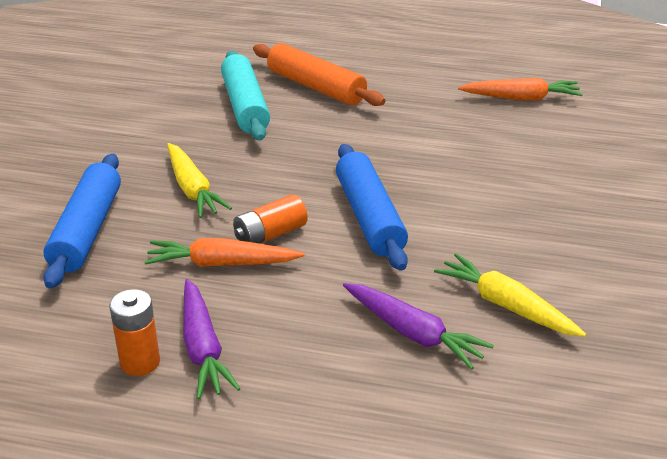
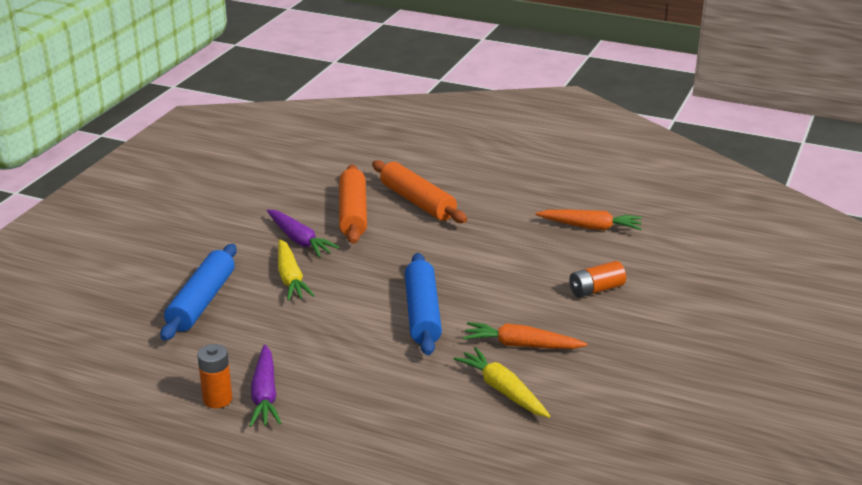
camera: 10 degrees right, 5 degrees down
orange carrot [144,238,304,267] -> orange carrot moved to [463,322,588,349]
turquoise rolling pin [221,51,270,141] -> orange rolling pin [339,164,367,244]
orange battery [233,194,308,244] -> orange battery moved to [569,261,626,297]
purple carrot [343,283,494,370] -> purple carrot moved to [267,209,340,257]

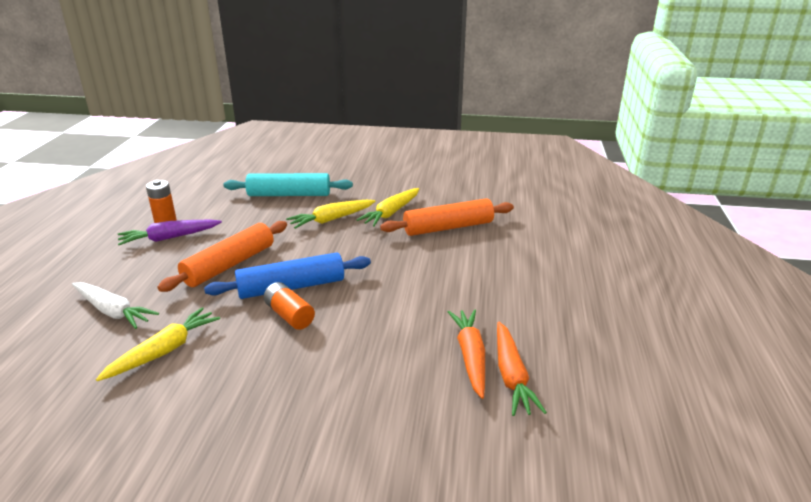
camera: 75 degrees right, 0 degrees up
blue rolling pin [160,244,237,341] -> turquoise rolling pin [223,173,353,196]
purple carrot [267,209,340,257] -> yellow carrot [356,188,419,227]
orange rolling pin [372,160,467,223] -> orange rolling pin moved to [157,221,287,292]
orange carrot [463,322,588,349] -> orange carrot moved to [448,309,485,399]
orange battery [569,261,626,297] -> orange battery moved to [264,282,315,330]
none -> white carrot [72,282,159,329]

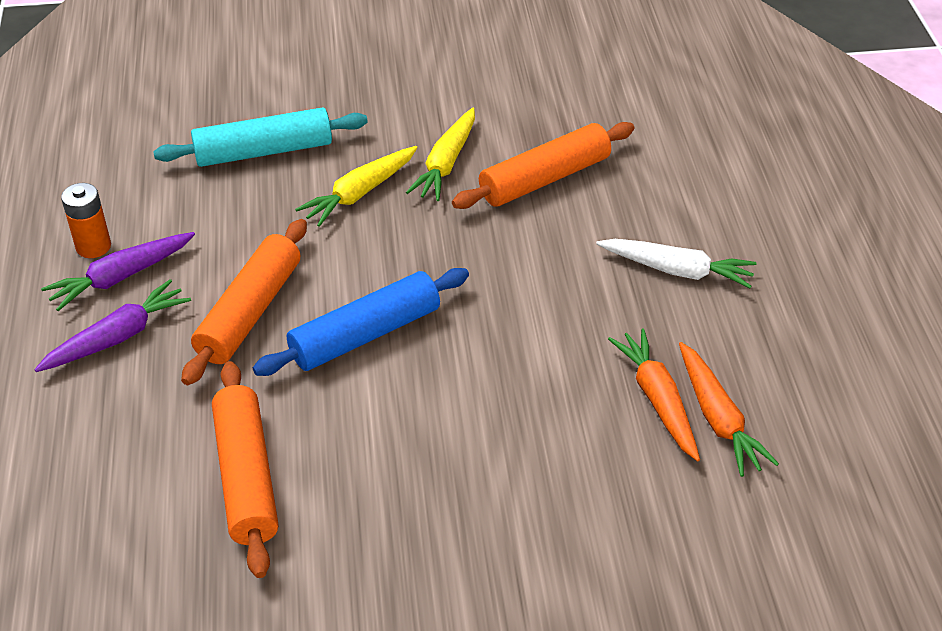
camera: 15 degrees left, 15 degrees up
white carrot [72,282,159,329] -> white carrot moved to [596,239,757,288]
yellow carrot [96,307,220,381] -> orange rolling pin [212,361,278,578]
orange battery [264,282,315,330] -> none
none -> purple carrot [34,279,191,372]

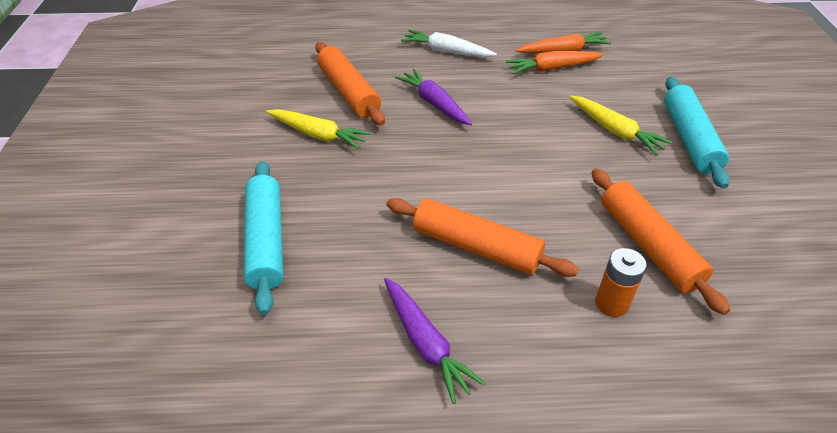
camera: 85 degrees left, 0 degrees up
purple carrot [34,279,191,372] -> purple carrot moved to [395,69,472,125]
orange battery [61,183,111,258] -> orange battery moved to [595,248,647,317]
orange rolling pin [212,361,278,578] -> orange rolling pin turned 75 degrees clockwise [592,169,730,315]
blue rolling pin [253,268,469,376] -> none
yellow carrot [295,146,418,227] -> yellow carrot moved to [569,95,672,155]
white carrot [596,239,757,288] -> white carrot turned 90 degrees counterclockwise [401,30,497,57]
none -> turquoise rolling pin [664,77,730,189]

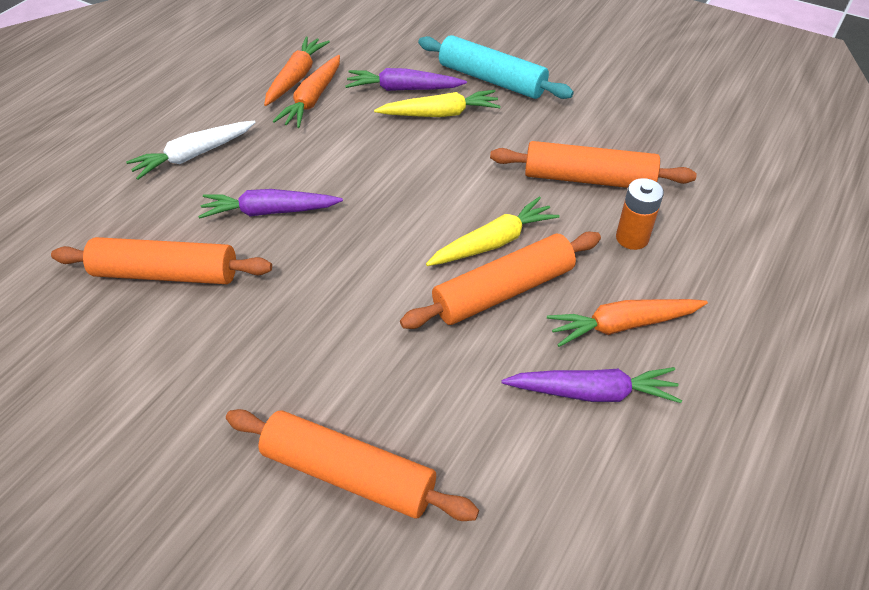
camera: 55 degrees left, 5 degrees up
turquoise rolling pin [244,161,283,315] -> orange rolling pin [226,409,479,521]
yellow carrot [266,109,371,150] -> yellow carrot moved to [426,197,560,266]
none -> purple carrot [345,68,467,91]
none -> orange carrot [547,299,708,347]

